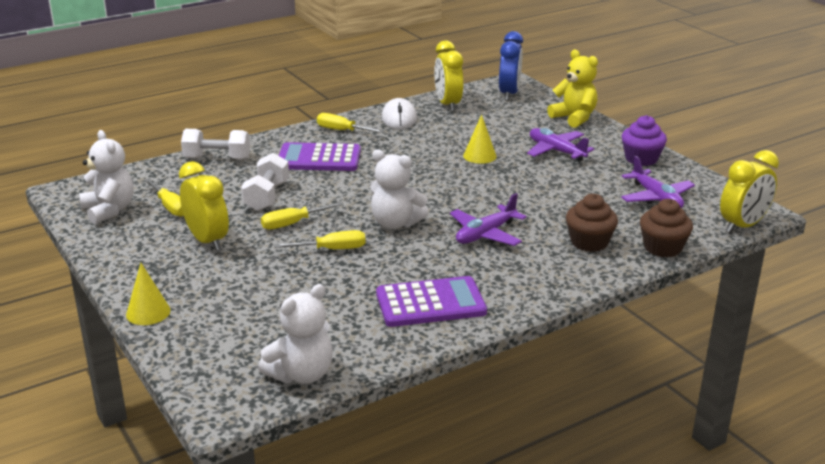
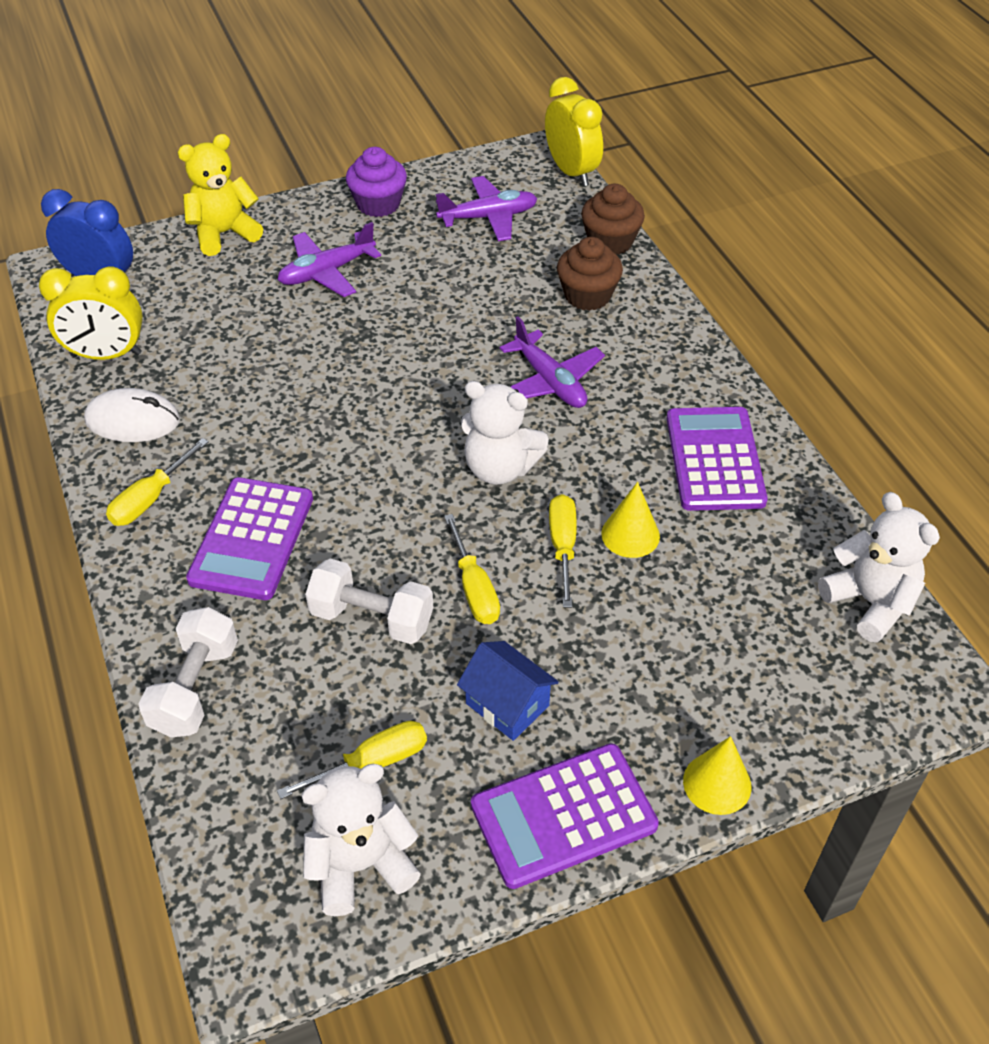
camera: 80 degrees left, 20 degrees up
yellow clock [179,161,229,251] -> blue house [457,641,559,741]
white teddy bear [370,149,429,229] -> white teddy bear turned 75 degrees clockwise [461,381,549,485]
yellow cone [463,114,497,164] -> yellow cone moved to [601,482,660,558]
none -> purple calculator [471,743,659,889]

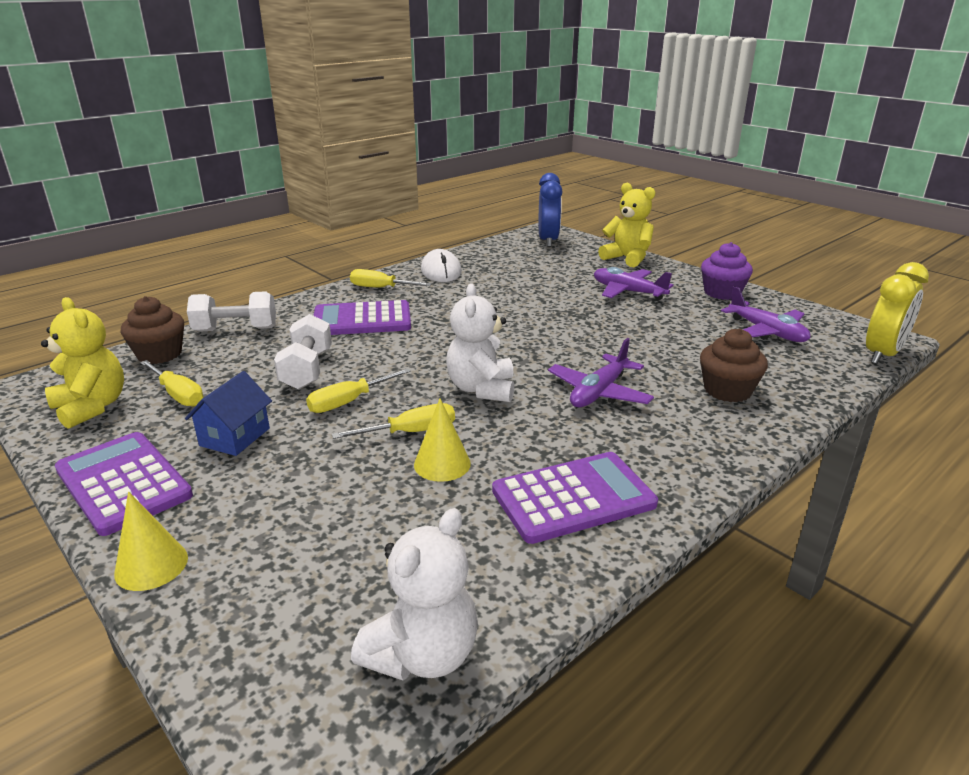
camera: 70 degrees right, 20 degrees down
yellow clock [39,266,143,360] -> none
white teddy bear [301,764,421,916] -> yellow teddy bear [41,297,124,429]
brown cupcake [581,184,645,255] -> brown cupcake moved to [121,296,184,364]

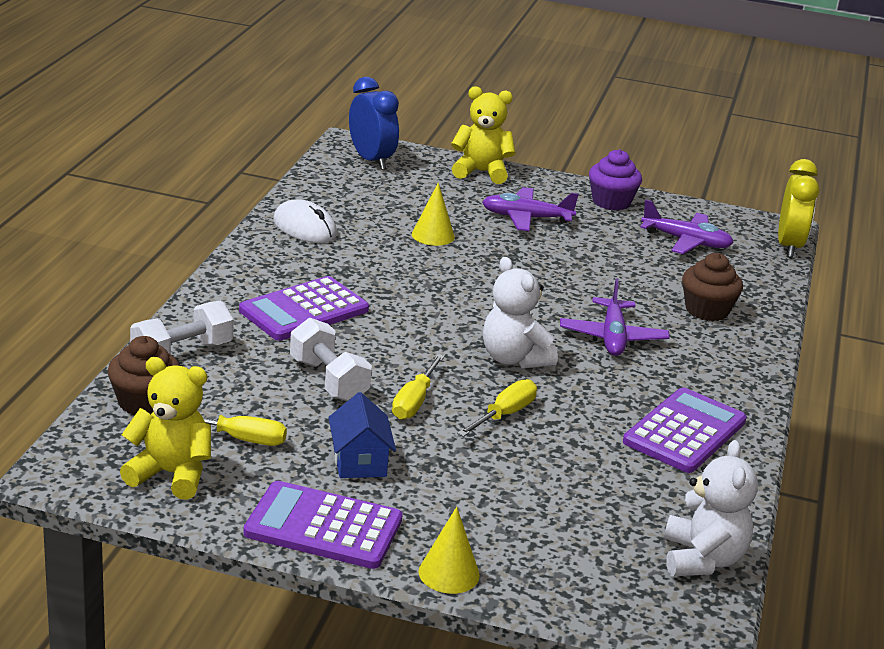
camera: 35 degrees left, 0 degrees up
yellow screwdriver [350,269,432,288] -> none
yellow cone [414,398,471,482] -> yellow cone moved to [412,182,455,246]

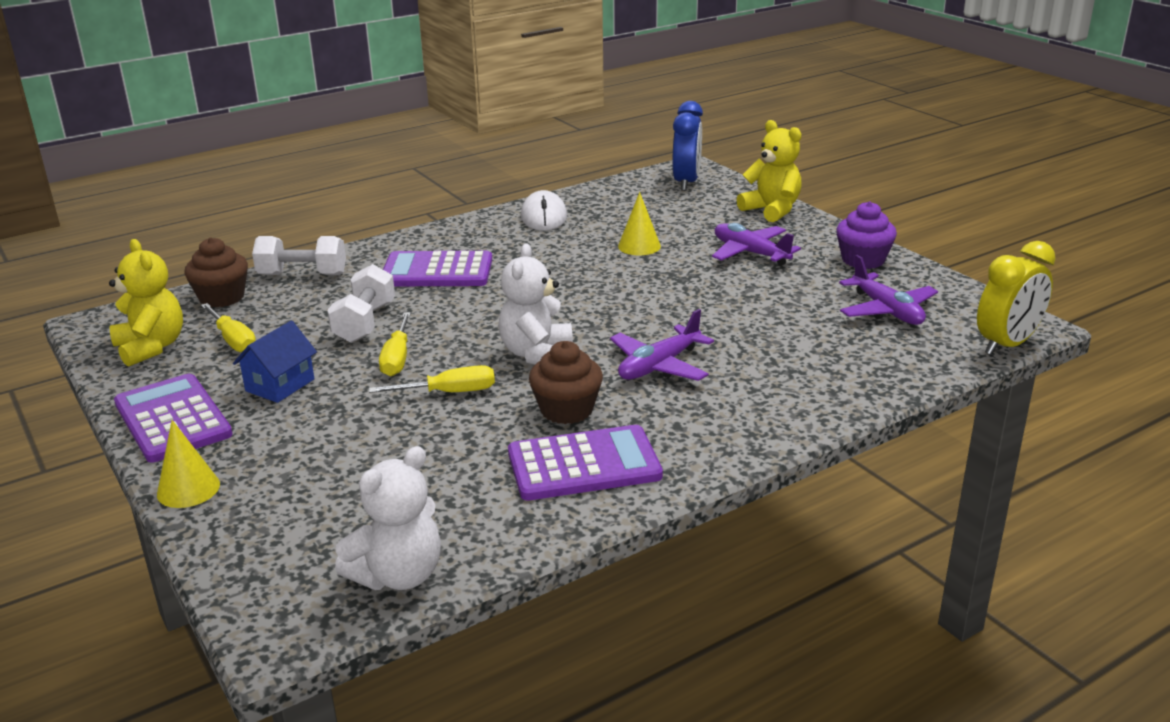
camera: 45 degrees right, 0 degrees up
yellow screwdriver [392,354,445,420] -> yellow screwdriver turned 60 degrees counterclockwise [379,312,411,376]
brown cupcake [682,253,743,321] -> brown cupcake moved to [529,341,603,424]

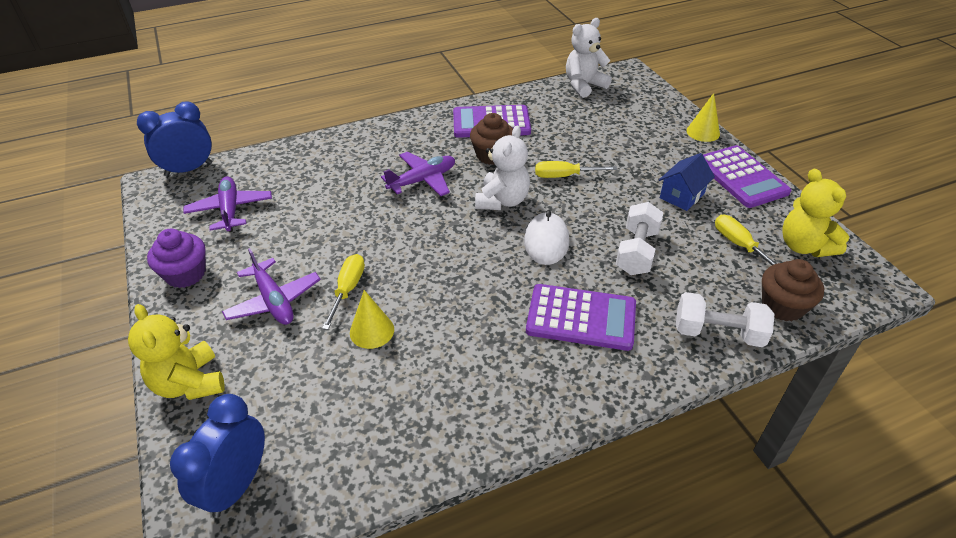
camera: 170 degrees left, 15 degrees up
yellow screwdriver [379,312,411,376] -> yellow screwdriver moved to [322,254,365,330]
white mouse [521,190,567,231] -> white mouse moved to [524,210,570,265]
yellow clock [977,241,1056,355] -> blue clock [137,101,212,177]

